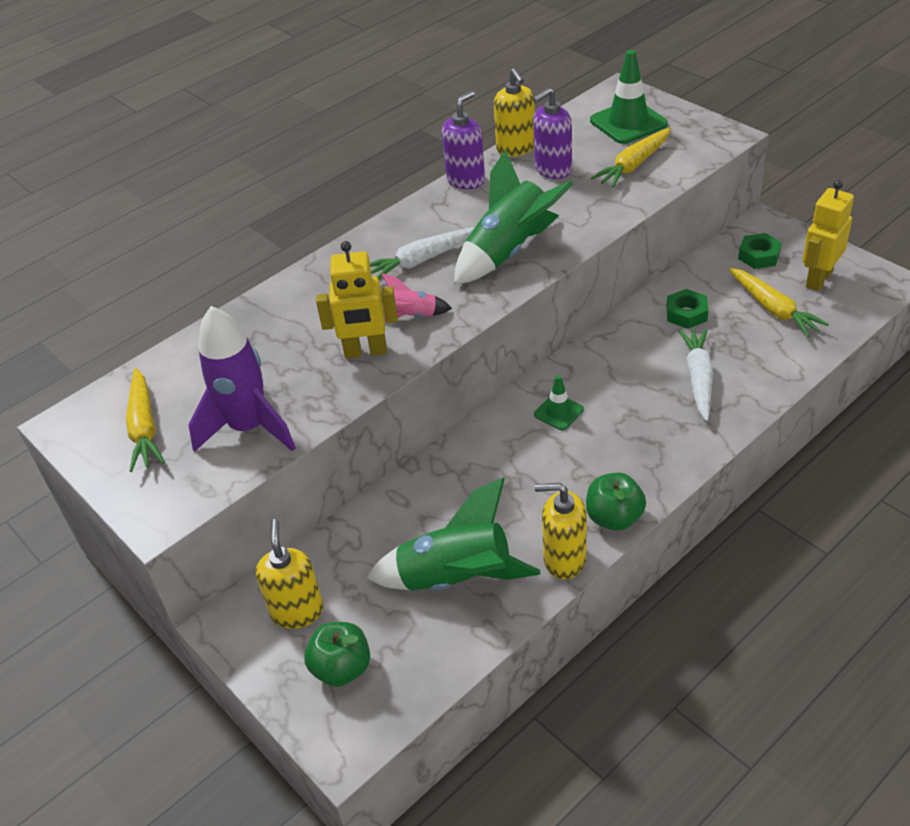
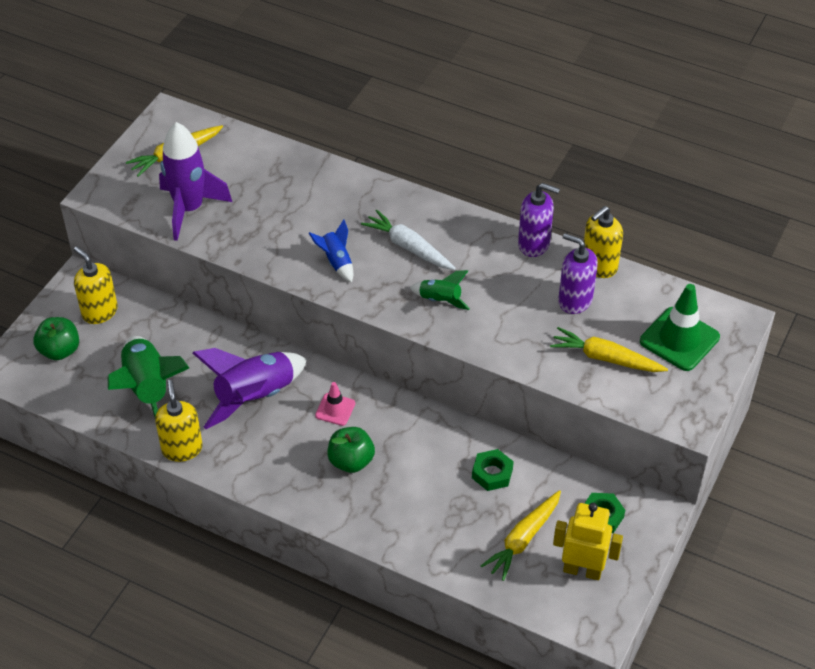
camera: 65 degrees right, 5 degrees up
yellow soap dispenser [256,519,324,629] -> yellow soap dispenser turned 105 degrees counterclockwise [74,247,118,324]
yellow robot [316,241,398,358] -> none
pink rocket [382,273,452,321] -> blue rocket [309,219,353,282]
green rocket [454,150,573,285] -> green rocket [410,270,470,310], size x0.50
green traffic cone [534,375,584,430] -> pink traffic cone [315,382,355,426]
green apple [586,473,646,531] -> green apple moved to [327,427,375,473]
white carrot [678,328,713,421] -> none
none -> purple rocket [193,348,307,429]

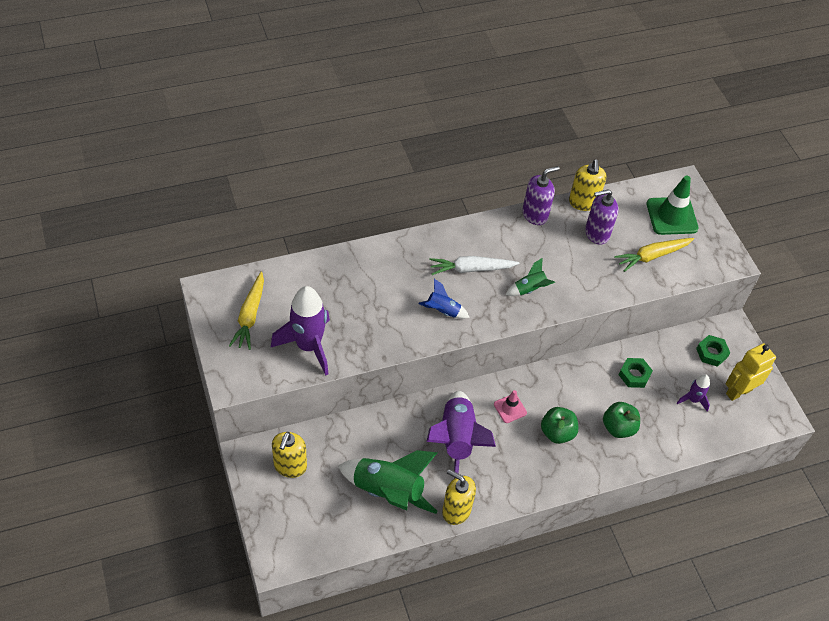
camera: 50 degrees left, 5 degrees up
green apple [33,317,79,360] -> green apple moved to [603,402,640,438]
yellow soap dispenser [74,247,118,324] -> yellow soap dispenser turned 75 degrees counterclockwise [272,432,307,478]
yellow carrot [481,490,561,581] -> purple rocket [677,374,710,412]

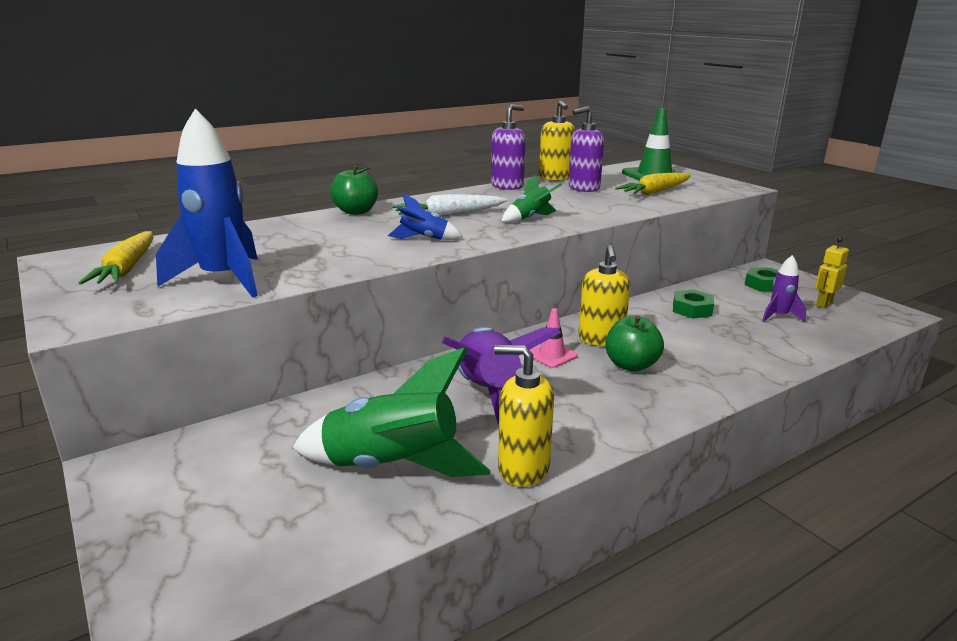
camera: 10 degrees left, 30 degrees down
purple rocket [271,286,330,376] -> blue rocket [156,109,258,298]
yellow soap dispenser [272,432,307,478] -> yellow soap dispenser moved to [578,245,630,346]
green apple [603,402,640,438] -> green apple moved to [330,165,378,215]
yellow robot [725,343,776,401] -> yellow robot [815,237,849,308], size x0.63

